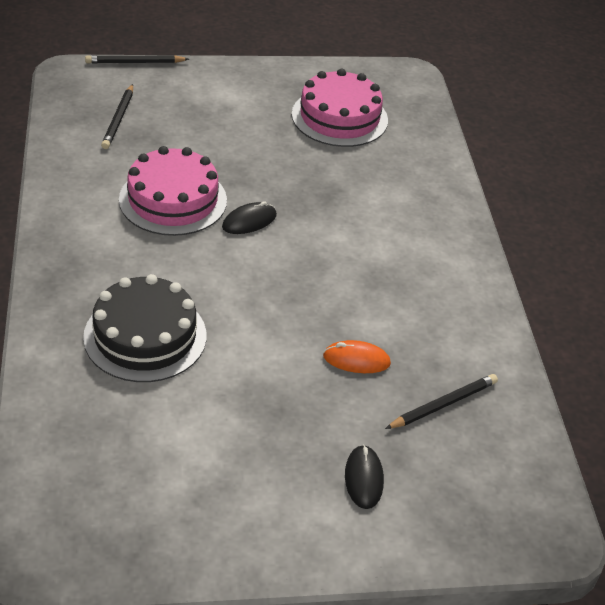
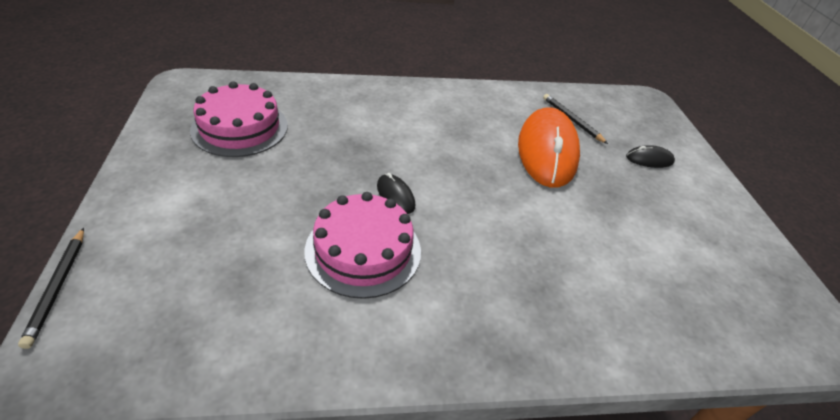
camera: 90 degrees left, 0 degrees up
black cake [83,274,207,382] -> none
black pencil [101,84,133,149] -> none
orange mouse [323,340,391,373] -> orange mouse [518,107,580,188], size x2.33

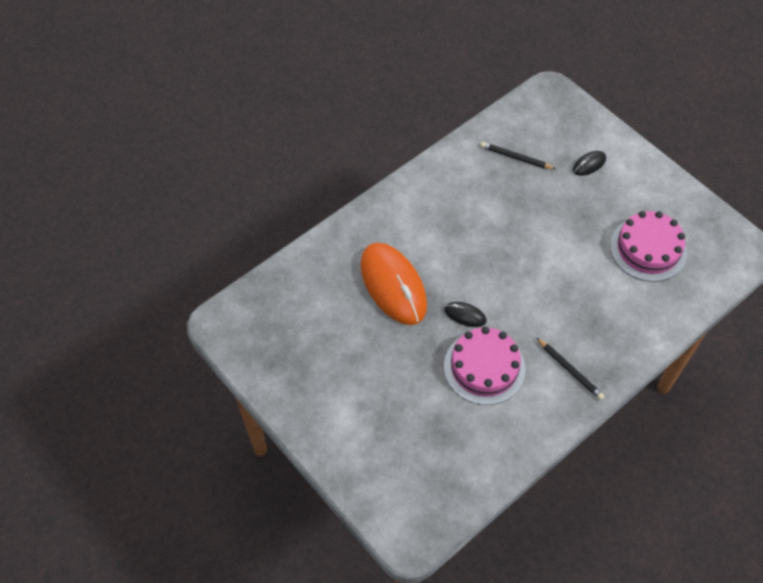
camera: 30 degrees left, 15 degrees up
black pencil [18,228,84,349] -> black pencil moved to [537,338,604,400]
pink cake [190,81,288,157] -> pink cake moved to [610,211,687,282]
orange mouse [518,107,580,188] -> orange mouse moved to [360,243,427,325]

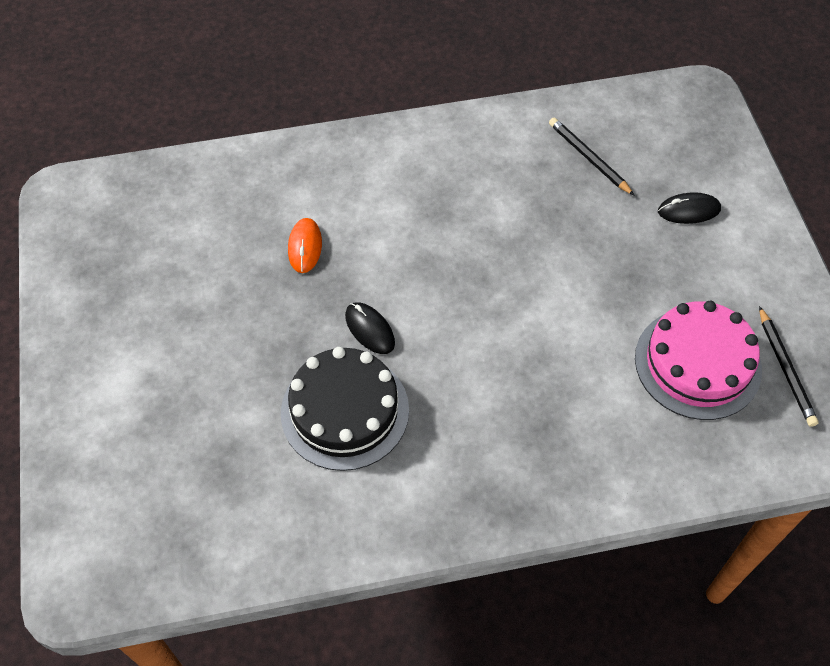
camera: 30 degrees right, 0 degrees up
orange mouse [360,243,427,325] -> orange mouse [288,218,322,273], size x0.43
pink cake [444,327,526,405] -> black cake [281,347,409,471]
black pencil [537,338,604,400] -> black pencil moved to [759,306,819,427]

